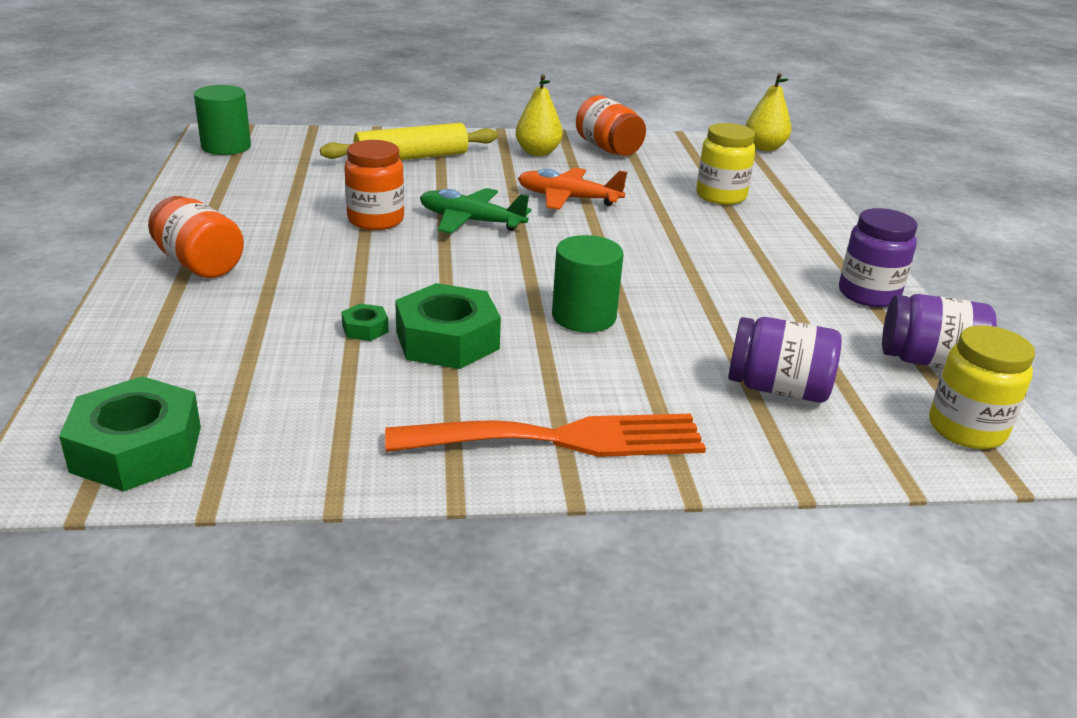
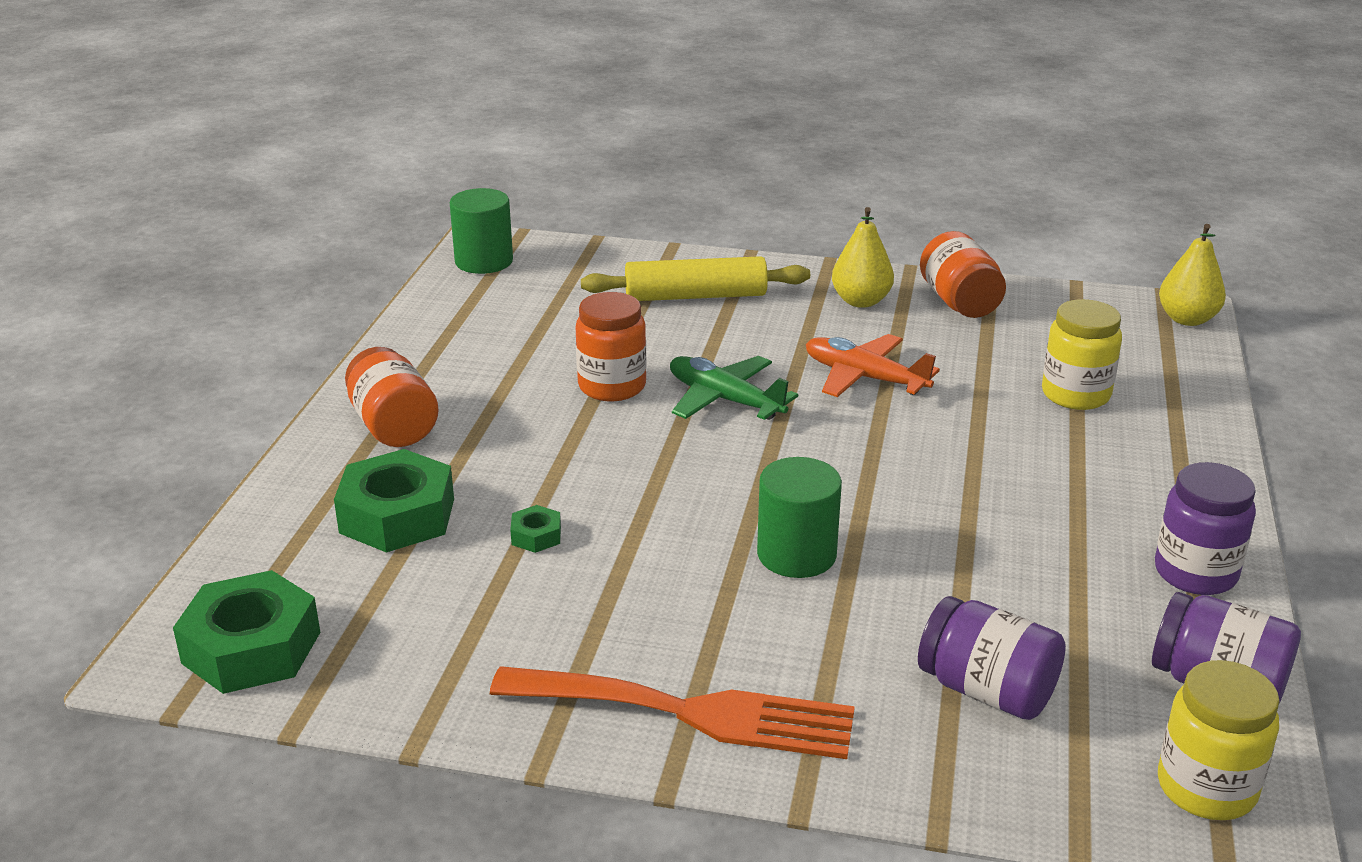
camera: 20 degrees right, 0 degrees up
green nut [395,283,501,369] -> green nut moved to [334,449,454,553]

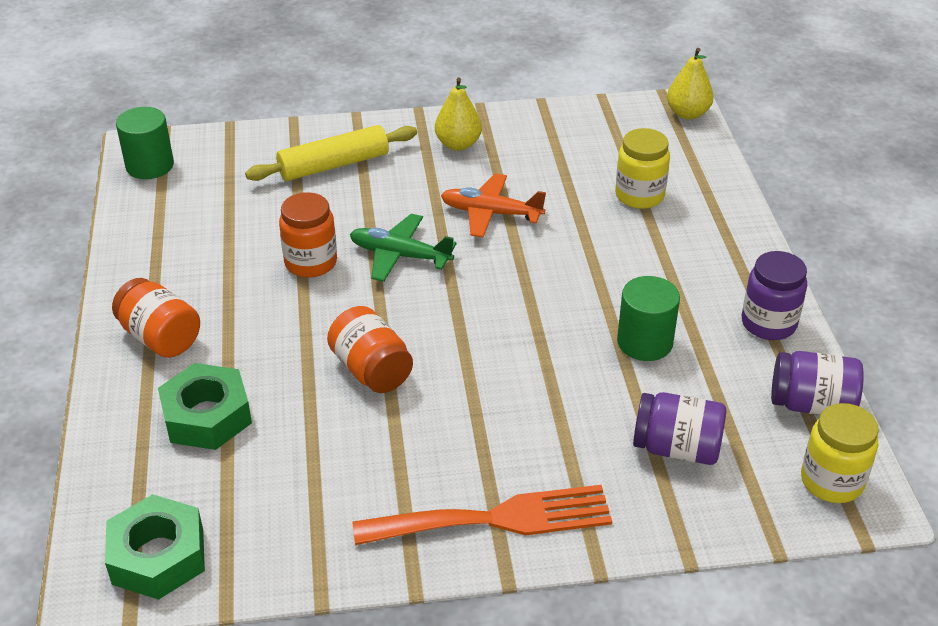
camera: 20 degrees left, 10 degrees up
green nut [510,505,561,553] -> none
green cylinder [757,457,842,578] -> green cylinder moved to [617,276,680,361]
orange jar [920,231,1006,318] -> orange jar moved to [327,306,413,393]

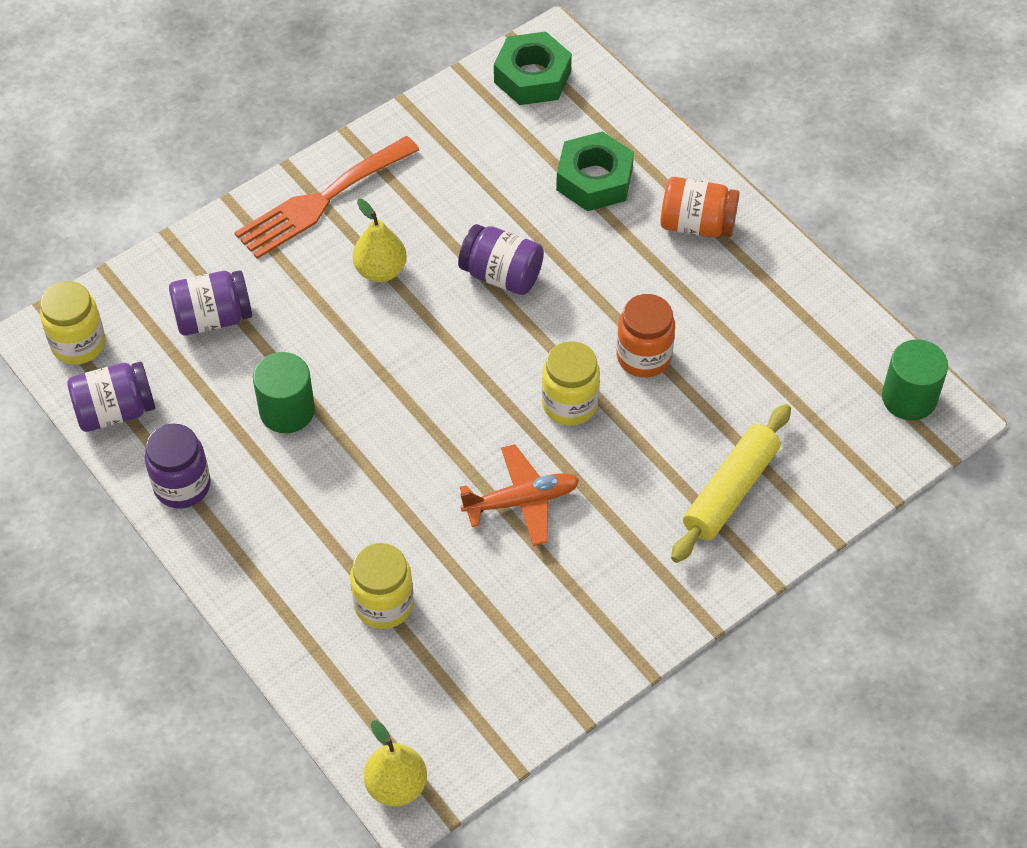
camera: 150 degrees right, 15 degrees up
orange jar [327,306,413,393] -> purple jar [458,224,544,295]
green plane [350,214,457,282] -> yellow jar [542,341,600,426]
yellow pear [435,77,482,151] -> yellow pear moved to [353,199,407,282]

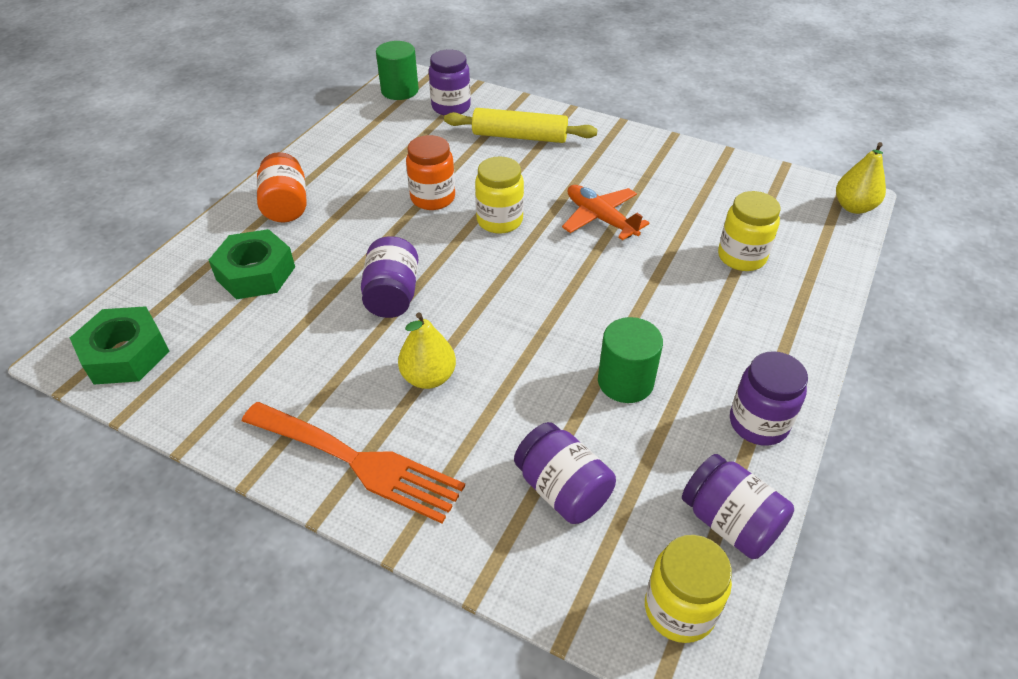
camera: 115 degrees left, 10 degrees down
none -> purple jar [429,49,471,116]

